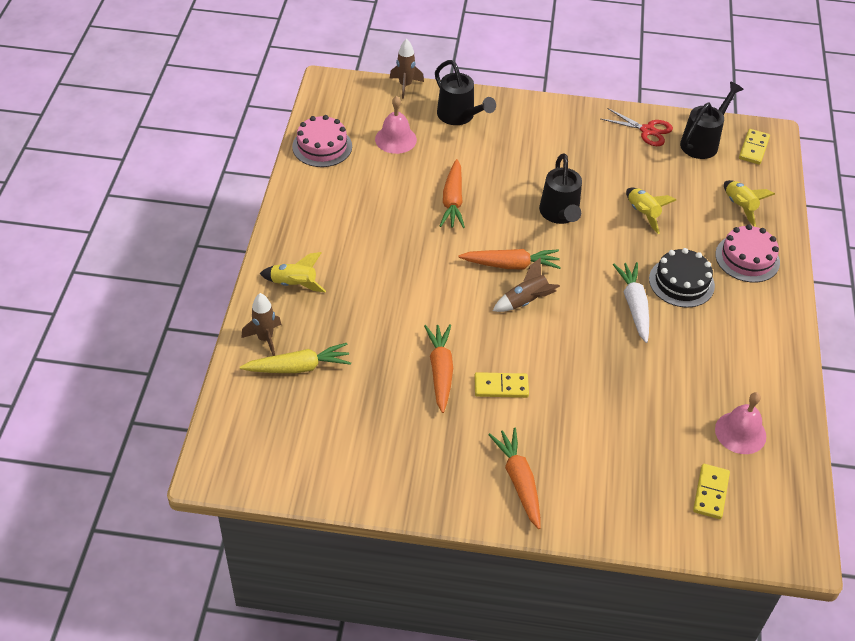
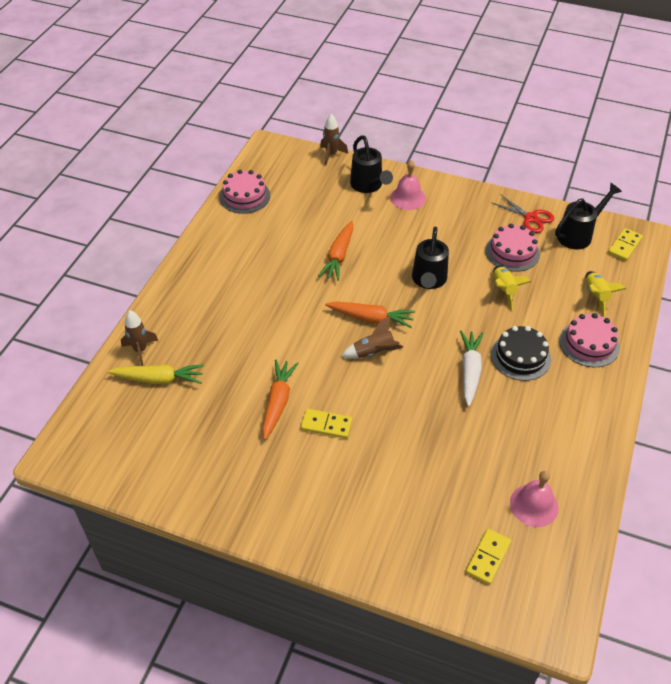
camera: 15 degrees right, 0 degrees up
yellow rocket [260,252,326,292] -> none
pink bell [375,96,417,154] -> pink bell moved to [390,160,426,210]
orange carrot [488,428,540,529] -> none
none -> pink cake [485,224,540,272]

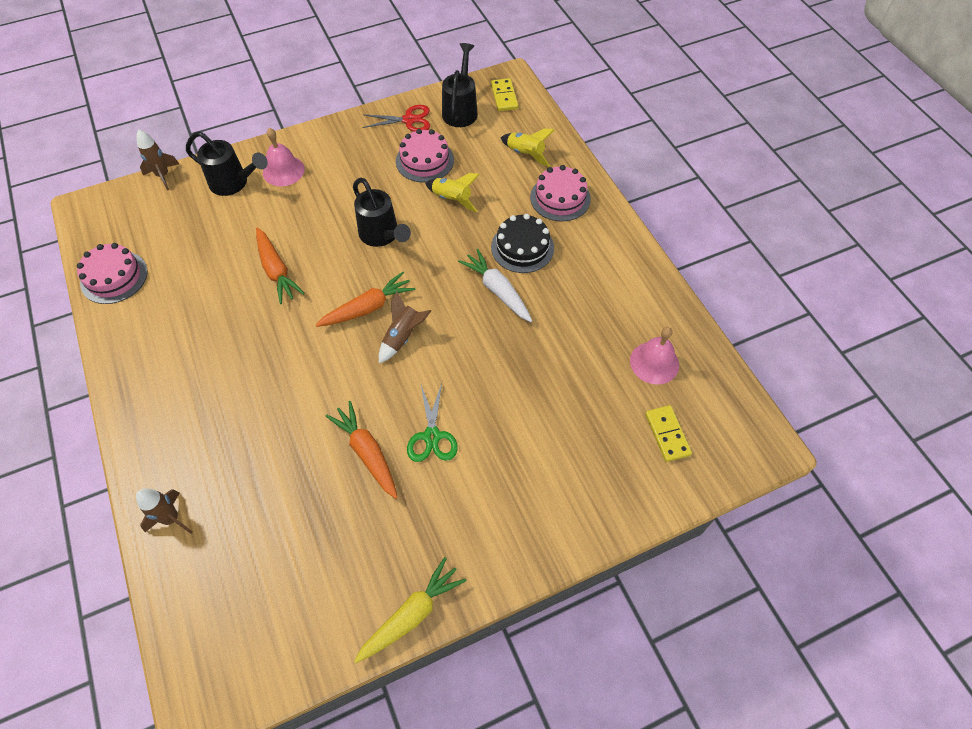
camera: 45 degrees left, 10 degrees up
yellow carrot [107,364,204,384] -> yellow carrot moved to [354,557,467,663]
yellow domino [301,409,352,439] -> green scissors [407,383,458,462]

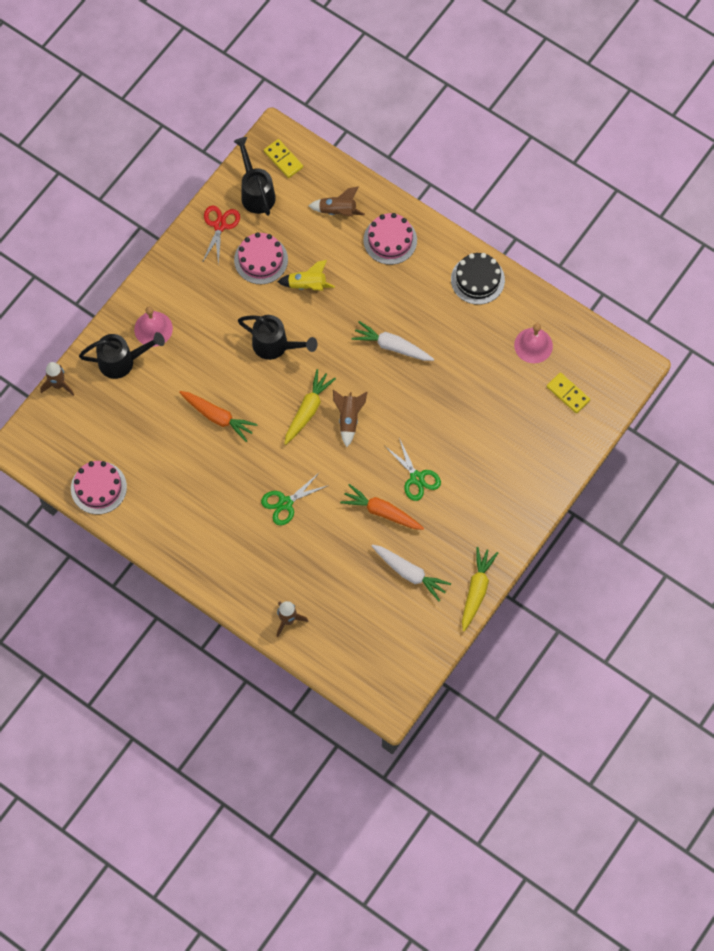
camera: 30 degrees left, 10 degrees up
orange carrot [316,272,416,327] -> yellow carrot [284,369,336,445]
red scissors [362,105,430,132] -> red scissors turned 45 degrees counterclockwise [202,206,240,266]
black cake [491,214,554,273] -> black cake moved to [451,253,505,305]
yellow rocket [501,128,554,167] -> brown rocket [309,187,365,216]
none -> green scissors [261,472,329,525]
none -> white carrot [372,544,451,601]

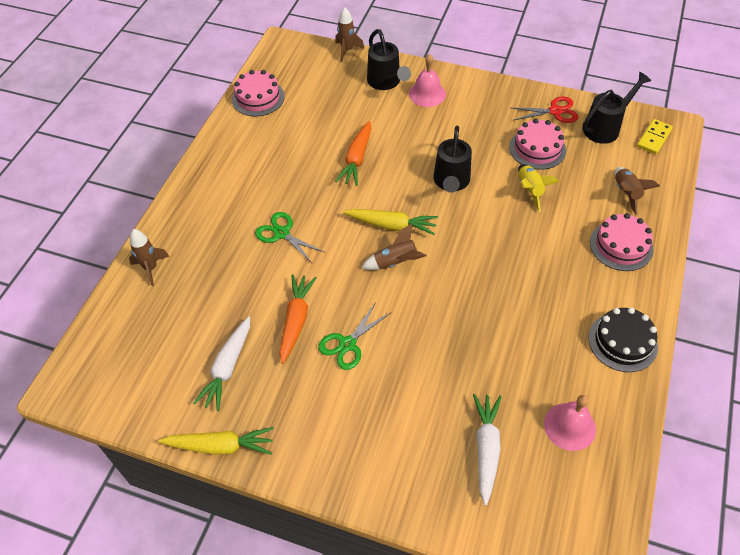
camera: 75 degrees right, 15 degrees down
white carrot [351,321,434,361] -> white carrot moved to [473,394,502,506]
yellow domino [547,373,590,414] -> none

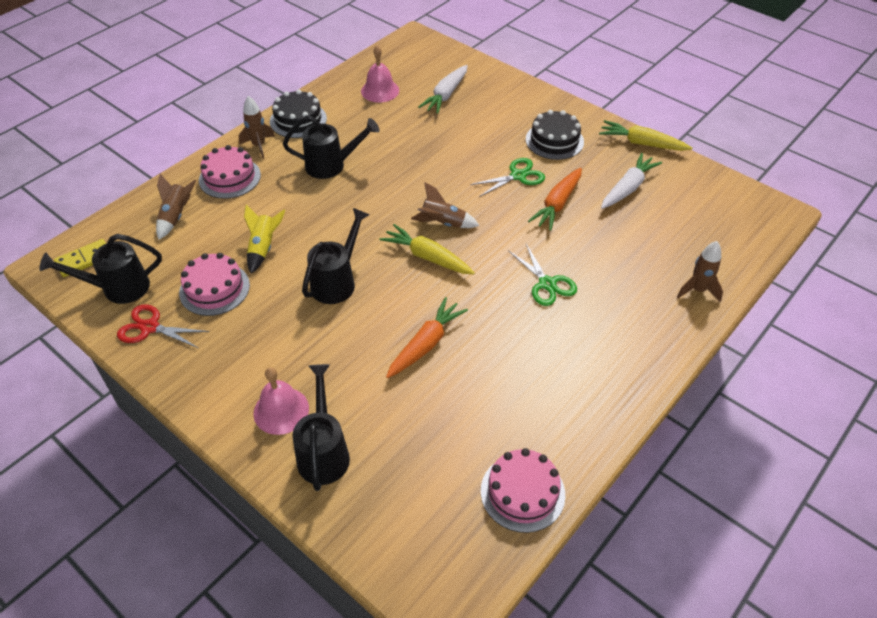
camera: 160 degrees left, 5 degrees down
brown rocket [335,7,364,62] -> brown rocket moved to [239,96,275,159]
none -> black watering can [283,115,380,179]
none -> black cake [526,110,584,160]

